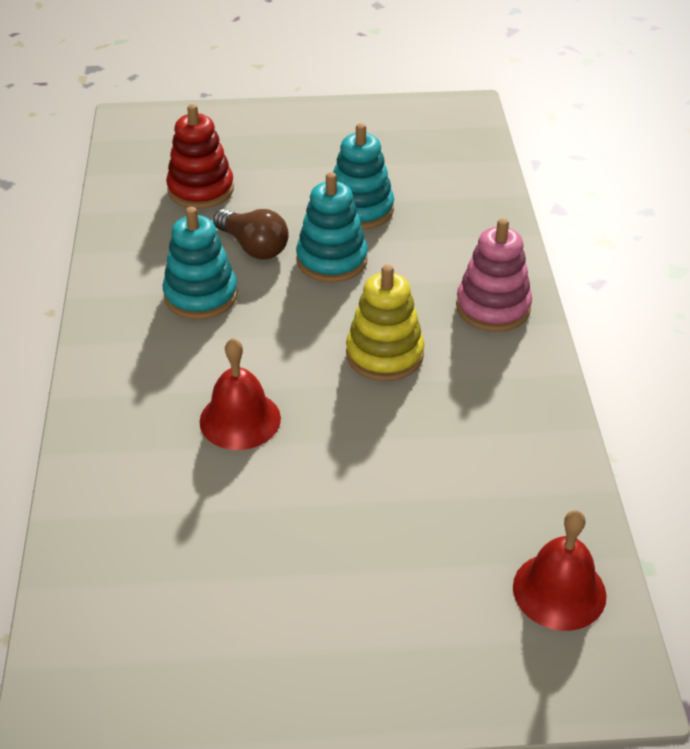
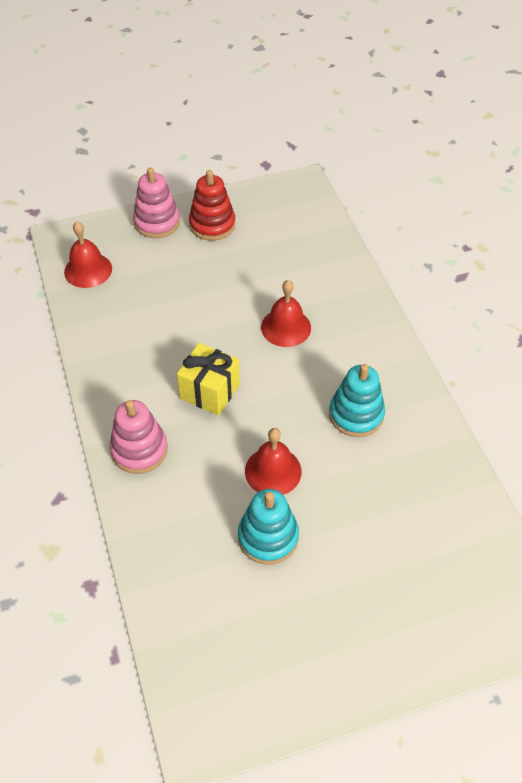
camera: 165 degrees right, 10 degrees up
red stacking toy [166,104,234,209] -> red stacking toy moved to [189,170,235,241]
brown light bulb [213,209,289,259] -> none
turquoise stacking toy [296,172,368,283] -> red bell [245,428,302,495]
yellow stacking toy [346,264,424,381] -> yellow gift [177,343,240,416]
none -> pink stacking toy [133,168,180,238]

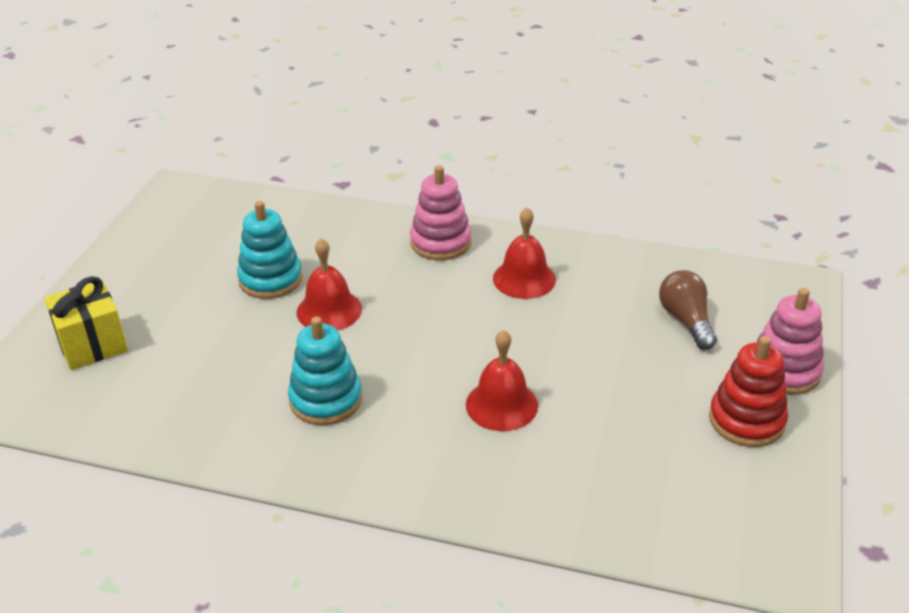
camera: 125 degrees right, 15 degrees down
red bell [64,222,112,288] -> red bell moved to [493,207,556,299]
yellow gift [177,343,240,416] -> yellow gift moved to [44,276,128,370]
none -> brown light bulb [659,270,717,350]

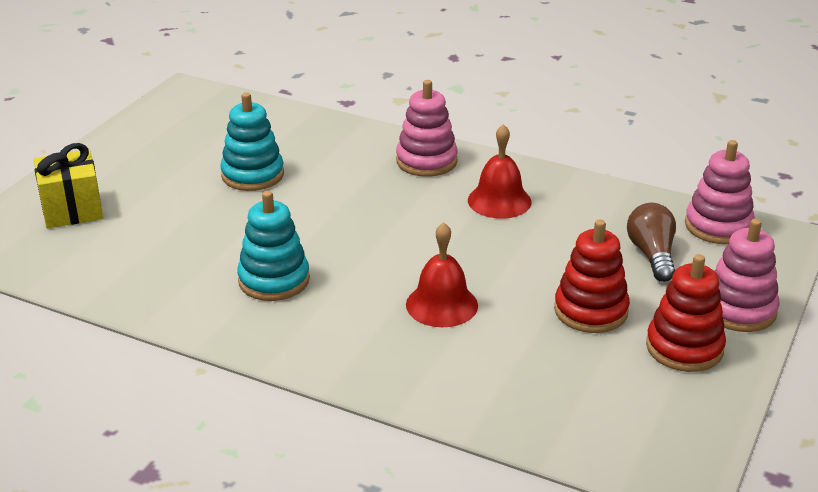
camera: 10 degrees right, 5 degrees down
red bell [297,238,362,330] -> none
none -> red stacking toy [554,219,630,333]
none -> pink stacking toy [685,140,755,244]

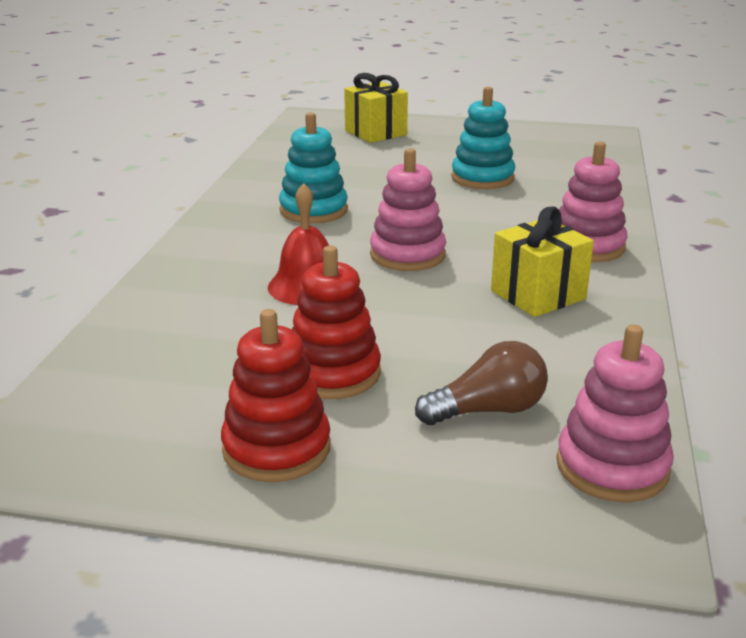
camera: 75 degrees right, 5 degrees down
red bell [468,124,531,219] -> yellow gift [491,207,594,317]
pink stacking toy [714,219,779,332] -> pink stacking toy moved to [370,148,446,271]

